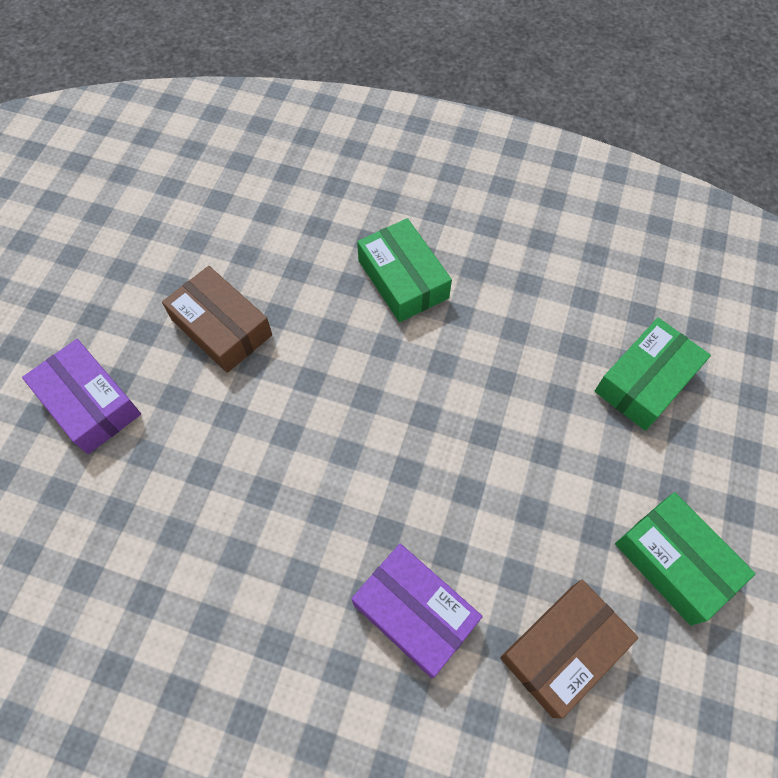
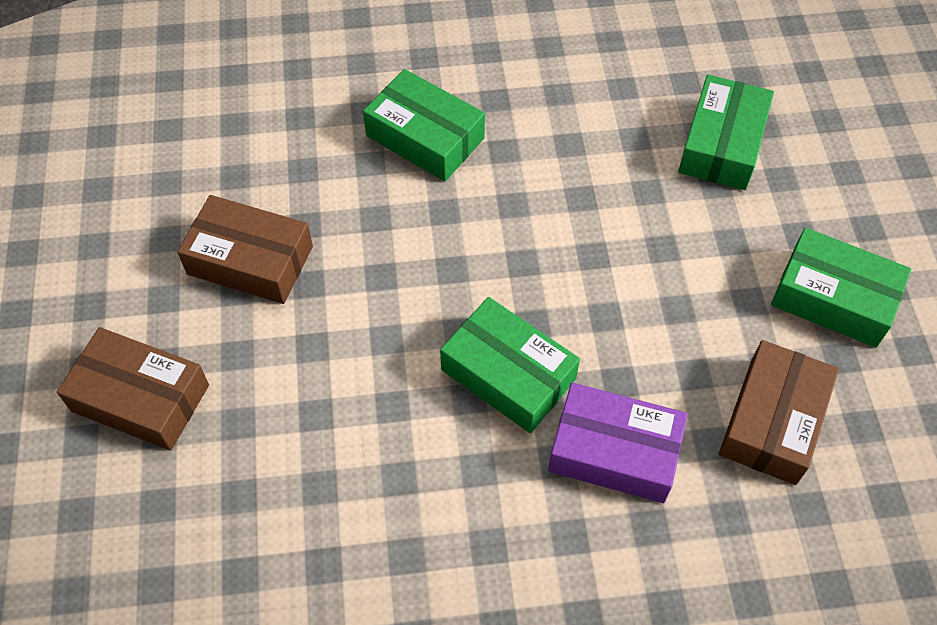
camera: 25 degrees left, 5 degrees down
purple box [22,339,141,454] -> brown box [57,327,209,451]
none -> green box [440,297,580,433]

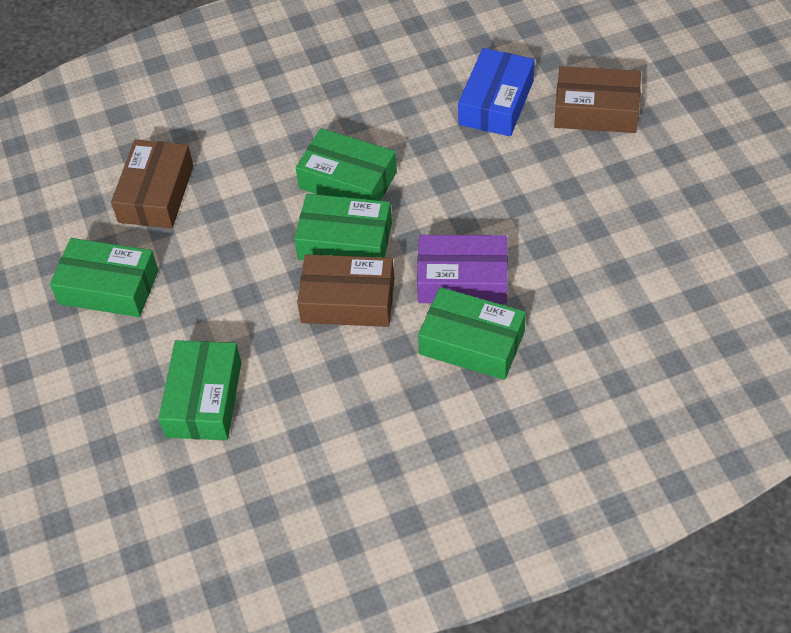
camera: 170 degrees right, 5 degrees down
brown box [177,195,313,304] -> brown box moved to [297,254,395,327]
purple box [548,383,688,503] -> purple box moved to [417,235,508,304]
none -> green box [294,194,392,260]
none -> blue box [458,48,535,136]

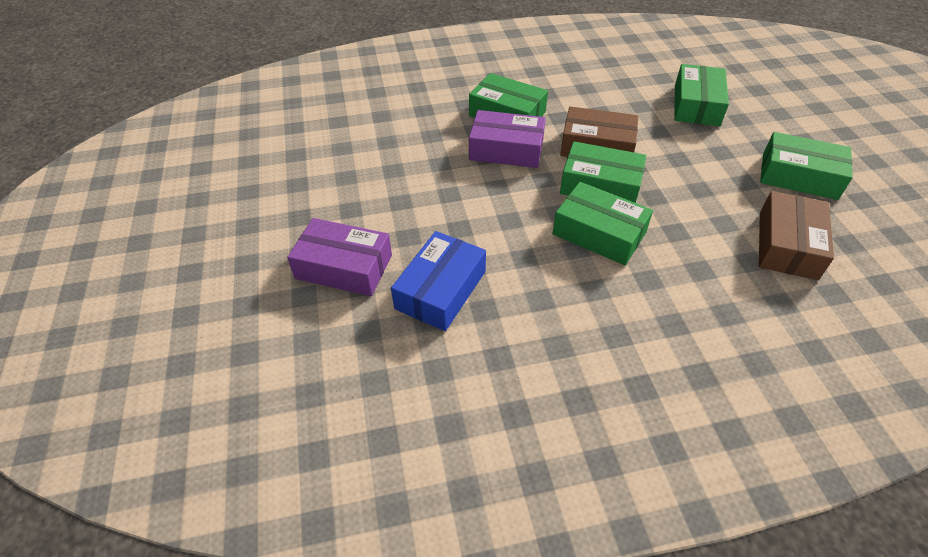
camera: 175 degrees left, 5 degrees down
brown box [554,66,641,133] -> purple box [287,218,392,296]

